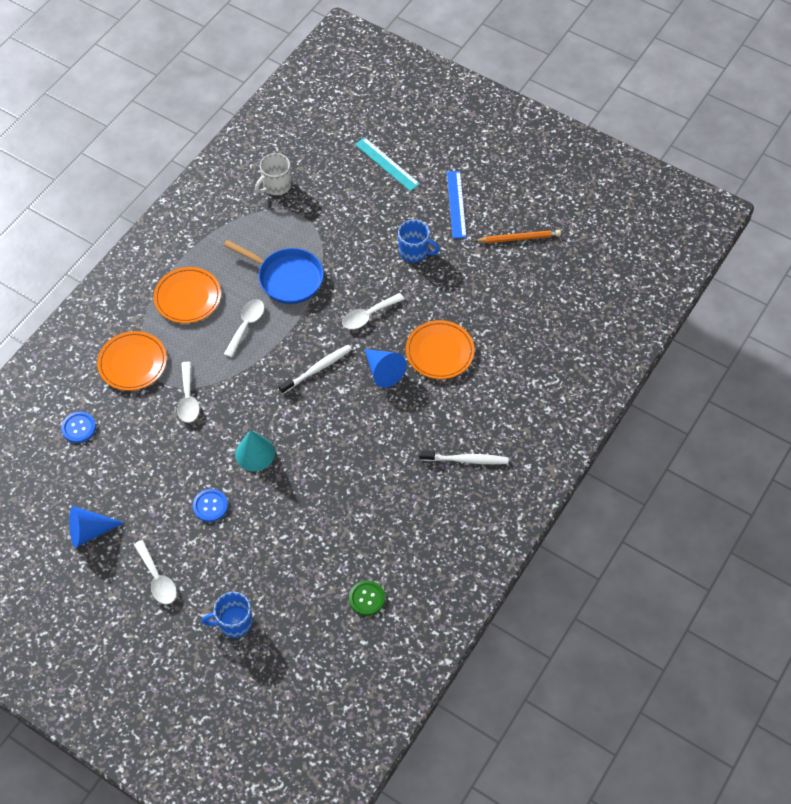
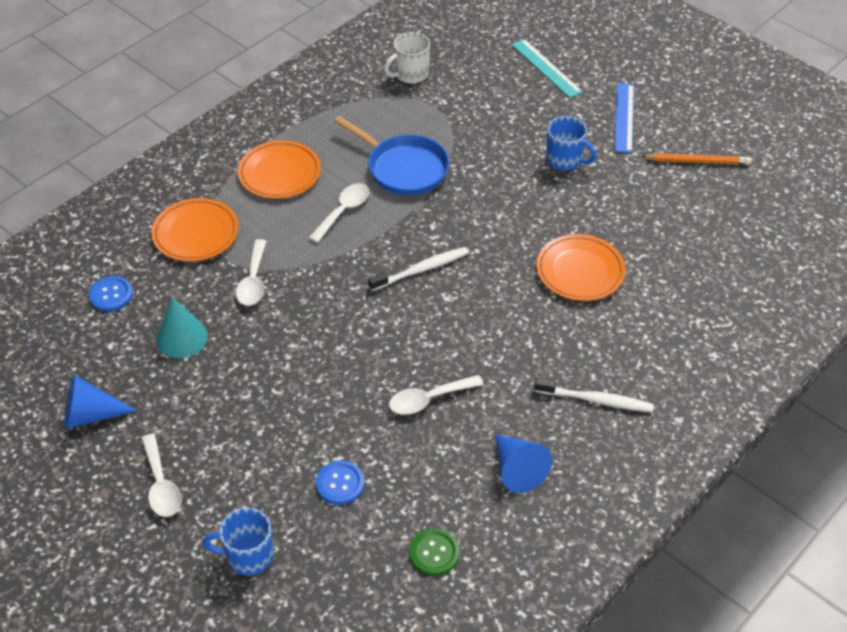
camera: 10 degrees right, 10 degrees down
blue button [193,489,228,522] -> blue button moved to [316,461,364,505]
turquoise cone [235,430,275,471] -> turquoise cone moved to [156,297,208,358]
white spoon [342,293,405,329] -> white spoon moved to [389,375,484,415]
blue cone [365,349,406,388] -> blue cone moved to [495,434,552,493]

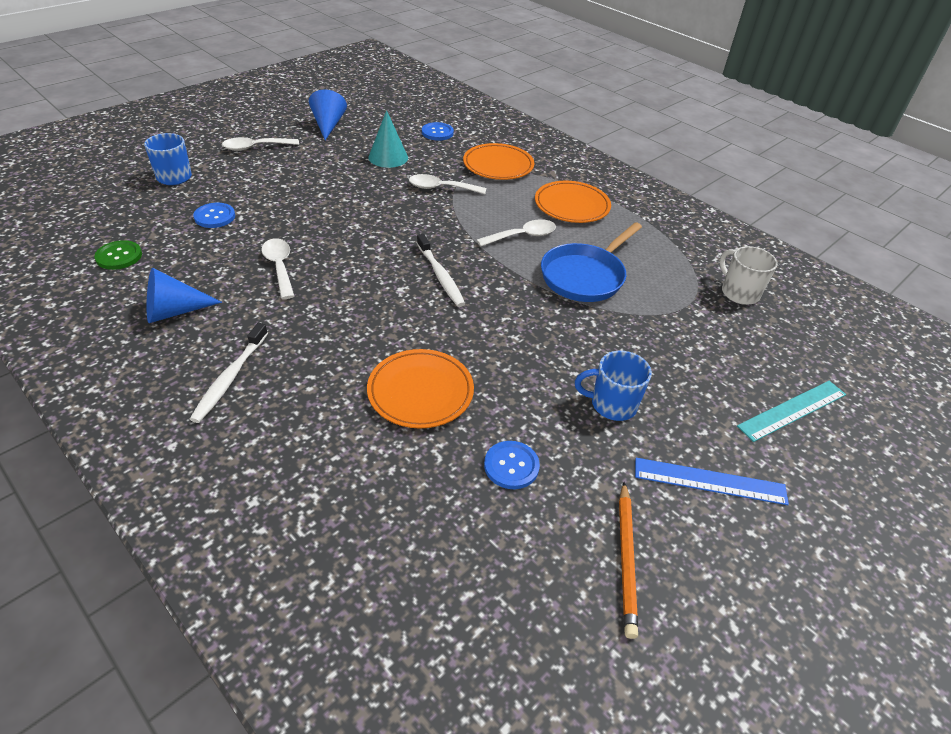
camera: 90 degrees right, 5 degrees down
white spoon [309,183,369,243] -> white spoon turned 60 degrees counterclockwise [477,219,556,247]
blue mug [546,116,597,170] -> blue mug turned 60 degrees clockwise [575,351,652,421]
none -> blue button [484,441,540,489]

